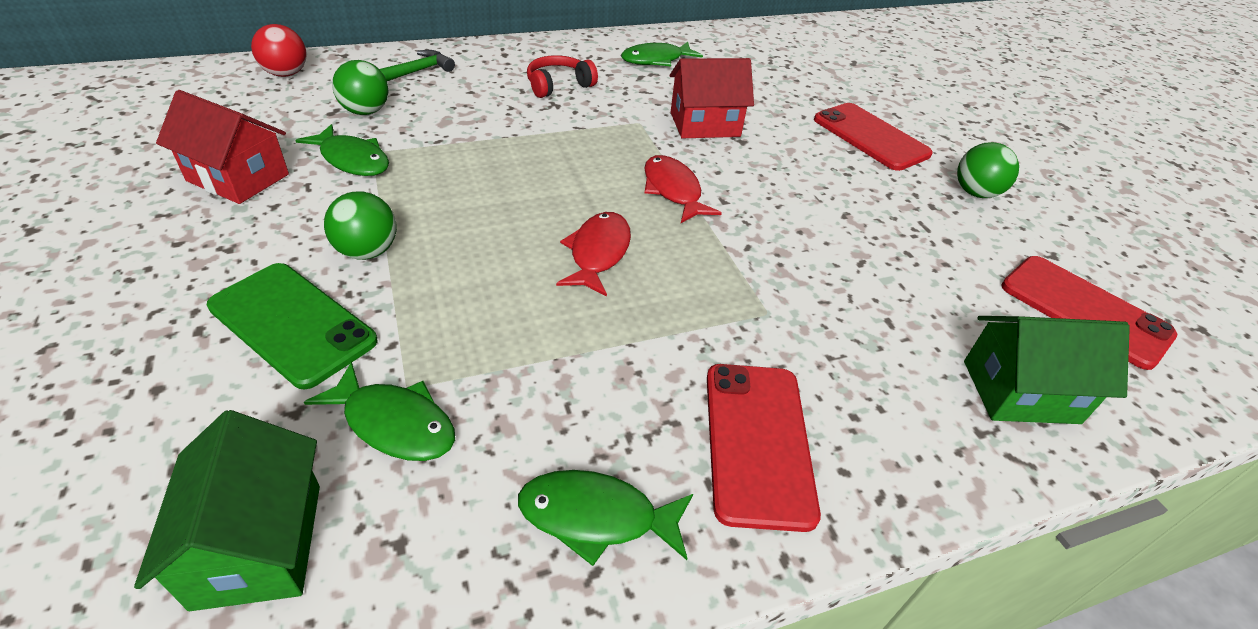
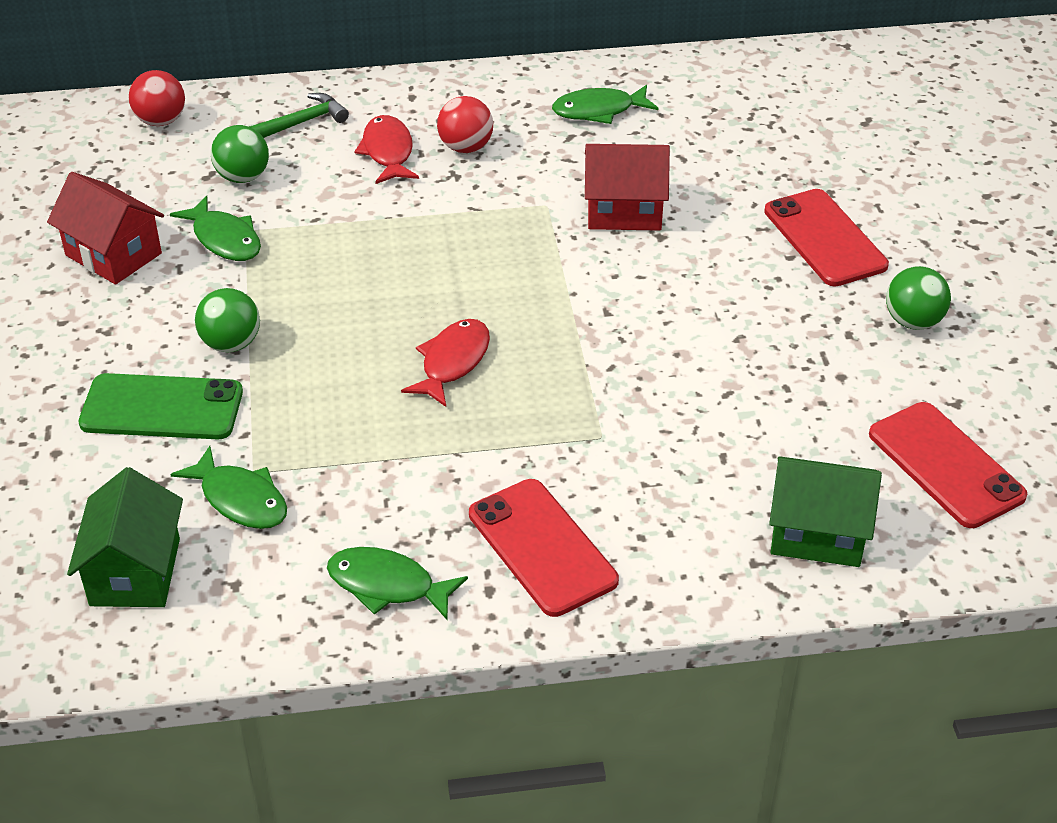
camera: 15 degrees right, 0 degrees up
green phone [207,263,378,389] -> green phone turned 45 degrees counterclockwise [79,373,243,439]
red headphones [527,55,598,98] -> red ball [437,96,493,153]
red fish [644,155,722,223] -> red fish moved to [354,115,419,184]
red phone [707,364,821,532] -> red phone turned 45 degrees counterclockwise [469,479,619,617]

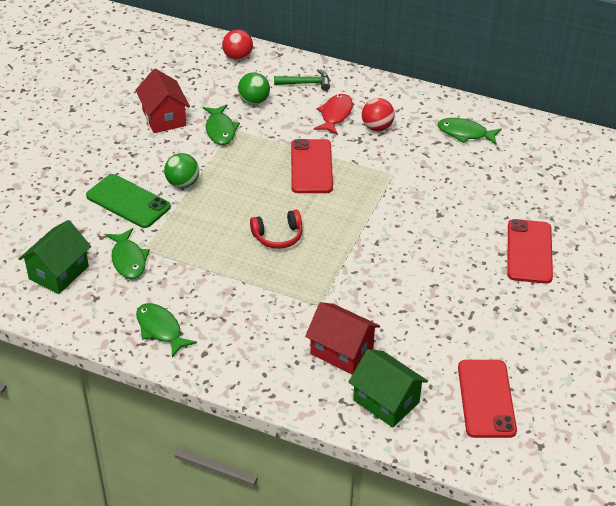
camera: 30 degrees right, 0 degrees up
red fish [401,319,490,407] -> red headphones [250,210,303,249]
red phone [469,479,619,617] -> red phone moved to [291,139,333,193]
red house [585,144,670,231] -> red house moved to [305,302,380,375]
green ball [886,266,951,330] -> none

